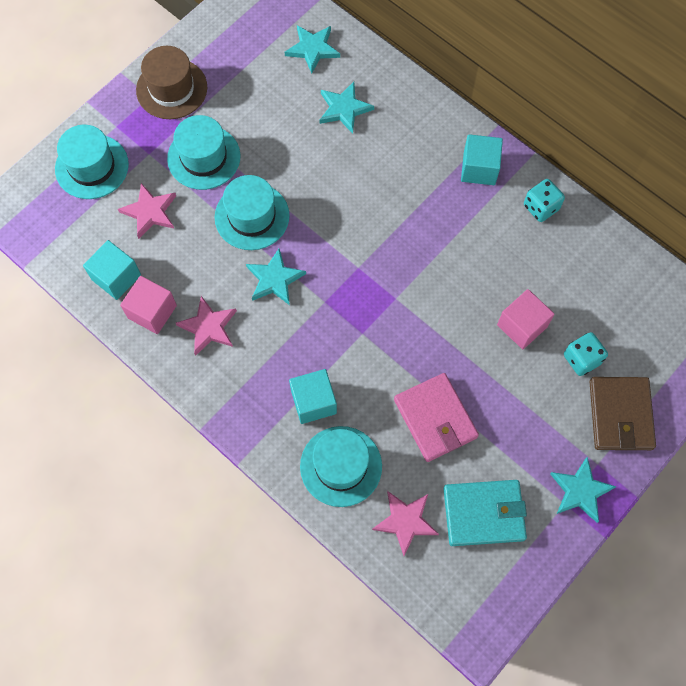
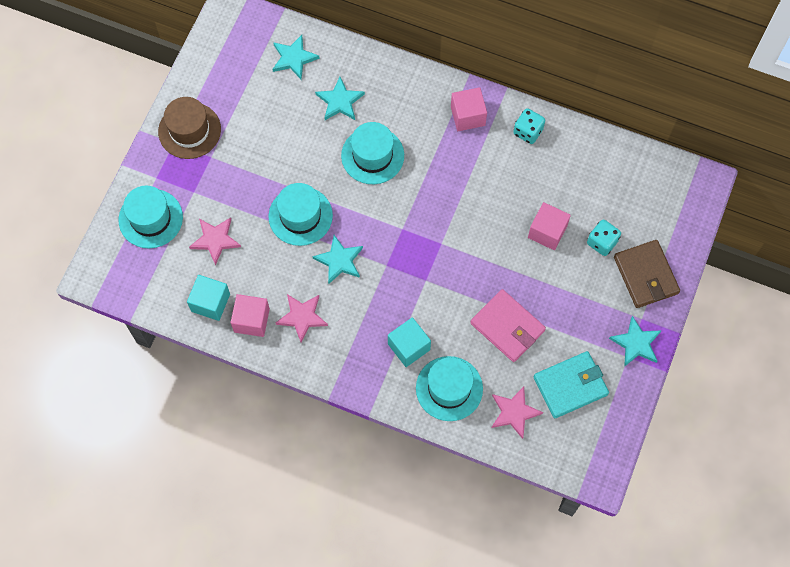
camera: 20 degrees left, 0 degrees up
turquoise hat [167,115,241,190] -> turquoise hat moved to [341,122,404,184]
turquoise cube [461,134,503,185] -> pink cube [451,87,487,131]

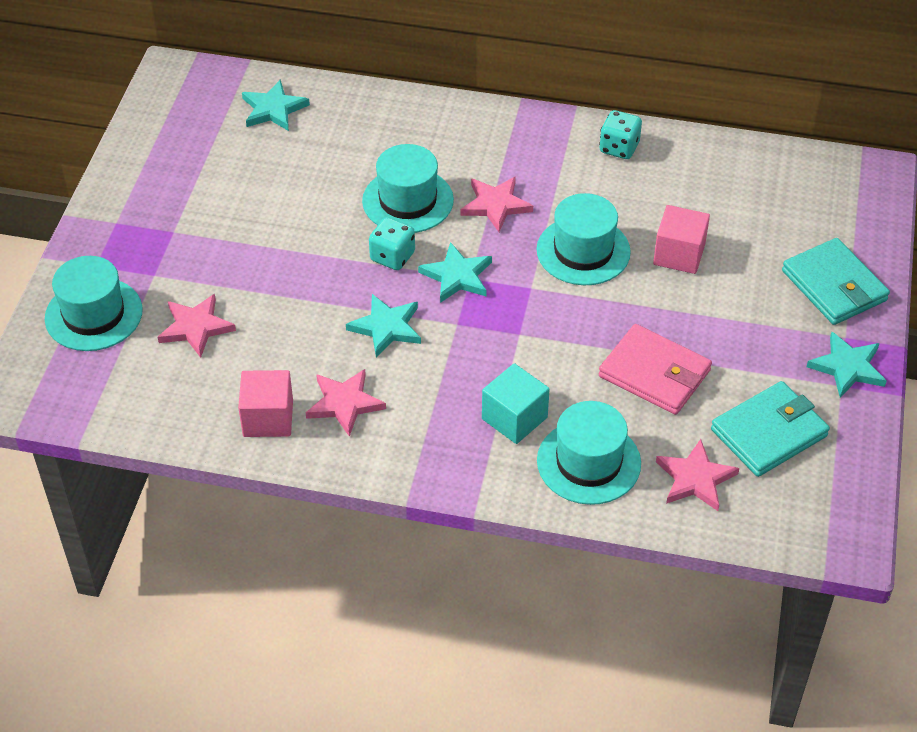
camera: 10 degrees left, 20 degrees down
brown hat [158,97,221,159] -> none
turquoise cube [187,275,230,321] -> none
turquoise hat [268,183,333,246] -> turquoise hat moved to [537,193,631,285]
turquoise star [315,77,365,120] -> turquoise star moved to [418,242,492,303]
pink cube [451,87,487,131] -> none
turquoise dice [587,220,621,256] -> turquoise dice moved to [369,217,415,270]
brown wallet [614,240,680,308] -> turquoise wallet [782,238,890,325]
none -> pink star [461,177,533,232]

